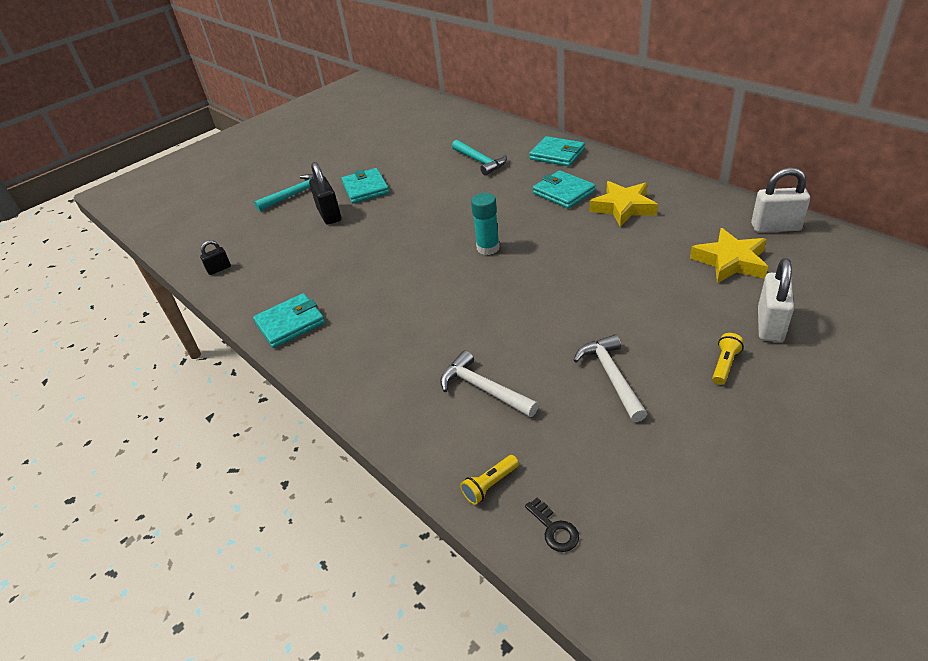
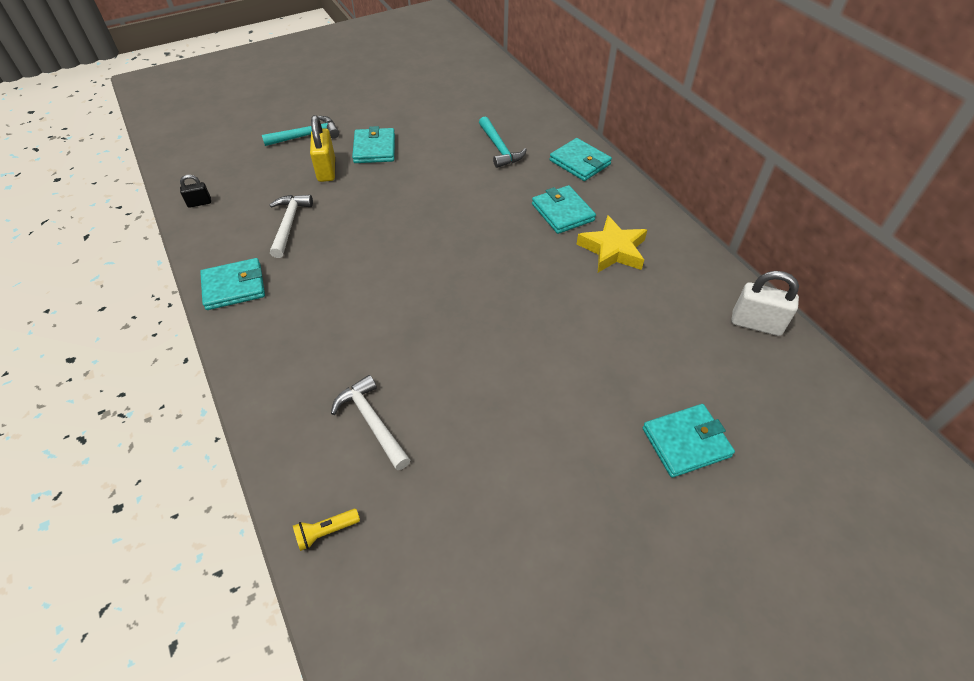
camera: 10 degrees right, 10 degrees up
black padlock [309,162,341,225] -> yellow padlock [310,115,335,182]
turquoise glue stick [471,193,500,255] -> none
black key [525,497,579,552] -> none
white hammer [574,334,647,422] -> white hammer moved to [270,195,313,258]
yellow star [690,228,768,283] -> none
yellow flashlight [712,333,744,385] -> none
white padlock [758,258,794,342] -> turquoise wallet [643,404,735,478]

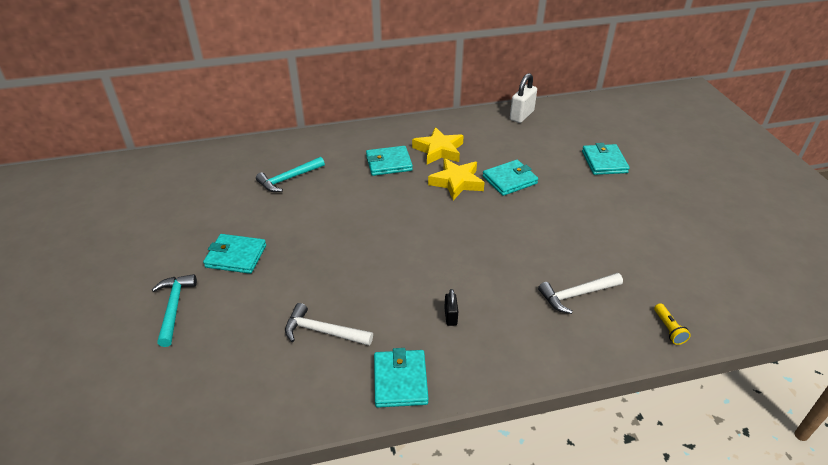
camera: 75 degrees left, 10 degrees down
black padlock [180,175,211,208] -> black padlock moved to [444,289,458,326]
yellow padlock [310,115,335,182] -> none
turquoise hammer [479,116,527,168] -> turquoise hammer turned 150 degrees clockwise [256,157,325,192]
turquoise wallet [550,138,612,181] -> turquoise wallet moved to [483,160,538,196]
none -> yellow star [428,158,485,200]

